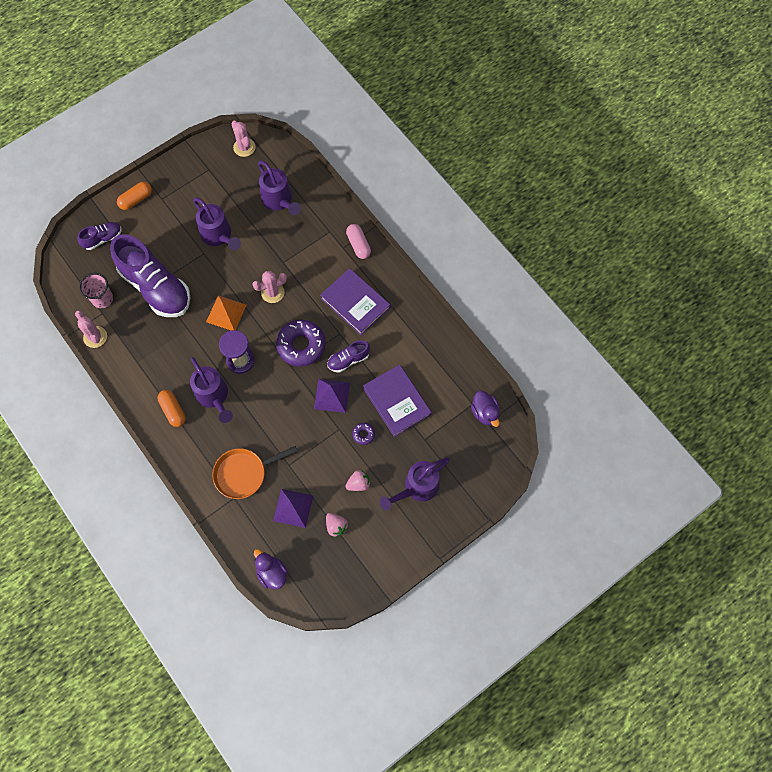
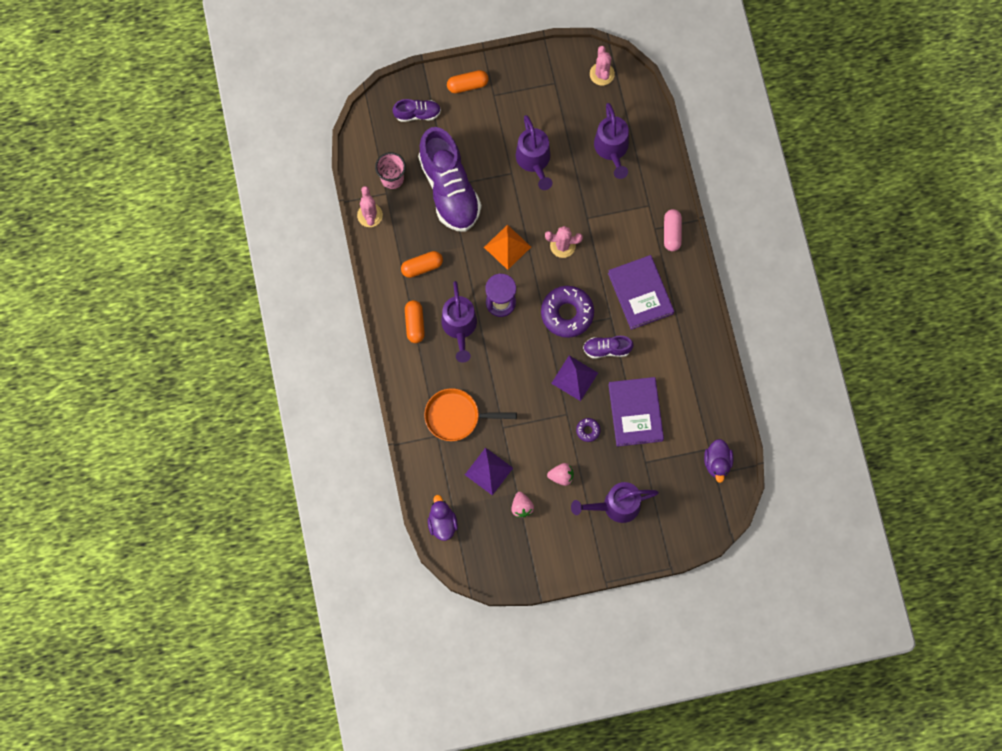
camera: 25 degrees right, 5 degrees up
none -> orange capsule [401,251,443,278]

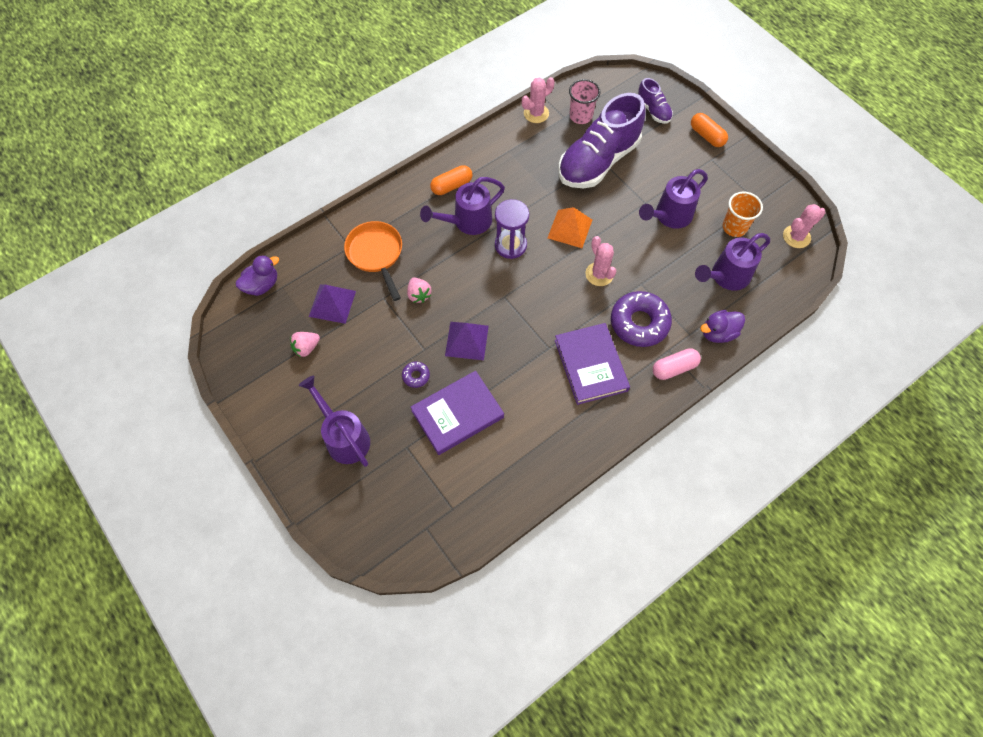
camera: 65 degrees right, 10 degrees down
orange capsule [401,251,443,278] -> none
purple donut [541,286,594,338] -> purple donut moved to [611,291,672,347]
pink strawberry [547,463,574,486] -> pink strawberry moved to [407,277,431,303]
purple shoe [583,336,634,359] -> none
purple book [608,255,674,330] -> purple book turned 60 degrees counterclockwise [555,323,630,405]
purple duck [704,439,733,483] -> purple duck moved to [700,310,745,343]
none -> orange cup [722,192,763,237]

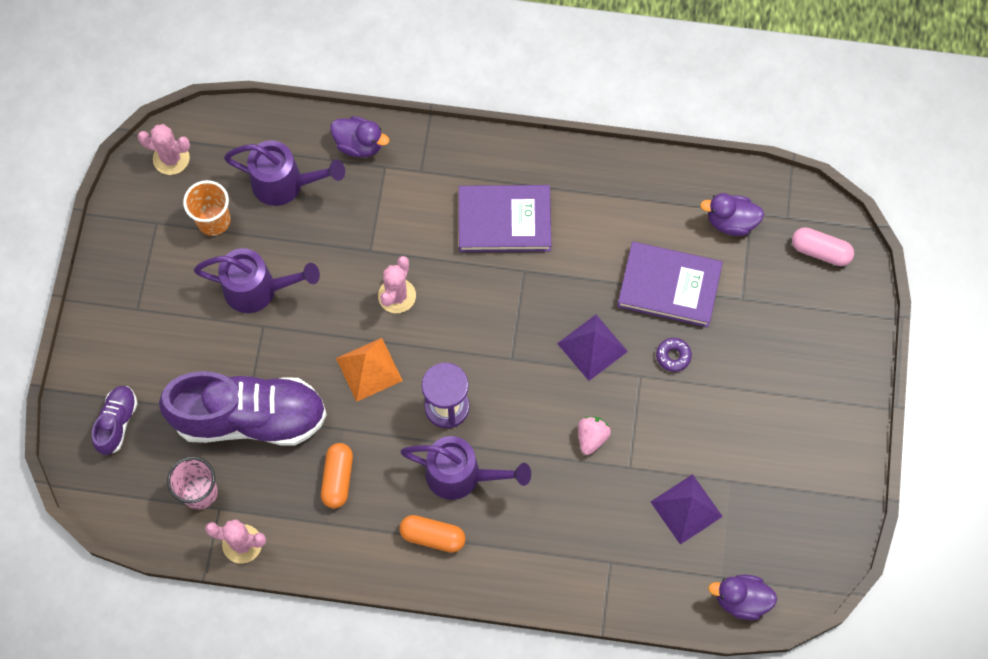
camera: 135 degrees left, 5 degrees up
pink strawberry [290,332,320,357] -> none
purple watering can [299,376,370,467] -> none
orange pan [344,221,402,301] -> none
purple book [555,323,630,405] -> purple book turned 60 degrees clockwise [459,185,551,252]
purple donut [611,291,672,347] -> none
pink capsule [653,348,701,380] -> pink capsule moved to [792,227,854,266]
orange capsule [691,113,728,147] -> orange capsule moved to [321,443,353,509]
none -> purple duck [700,193,764,236]

